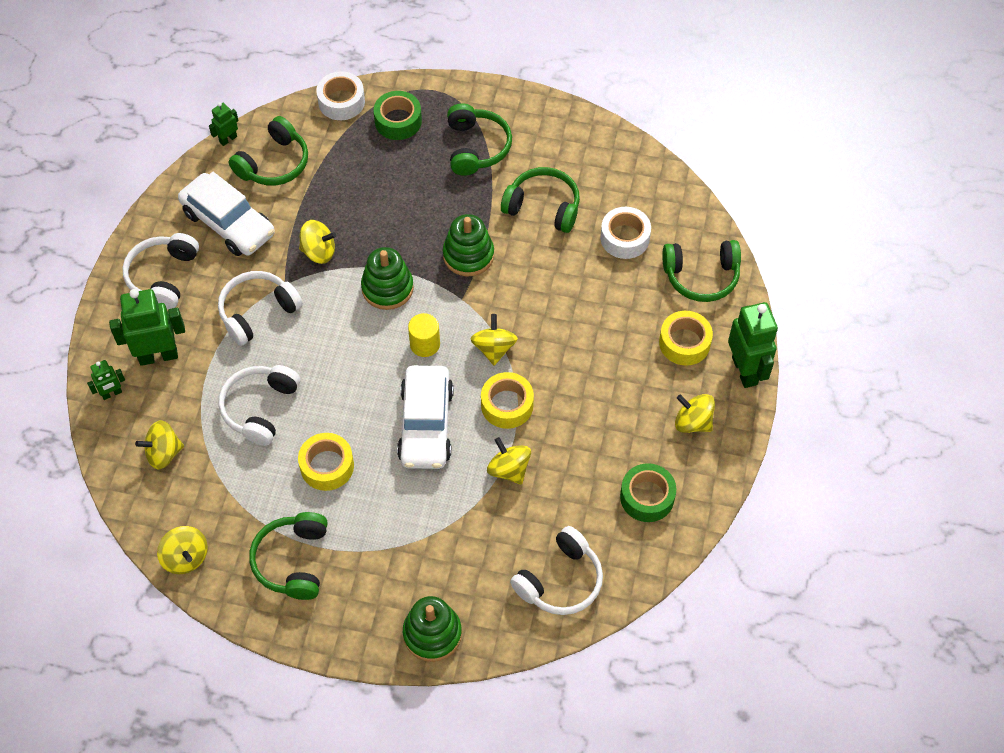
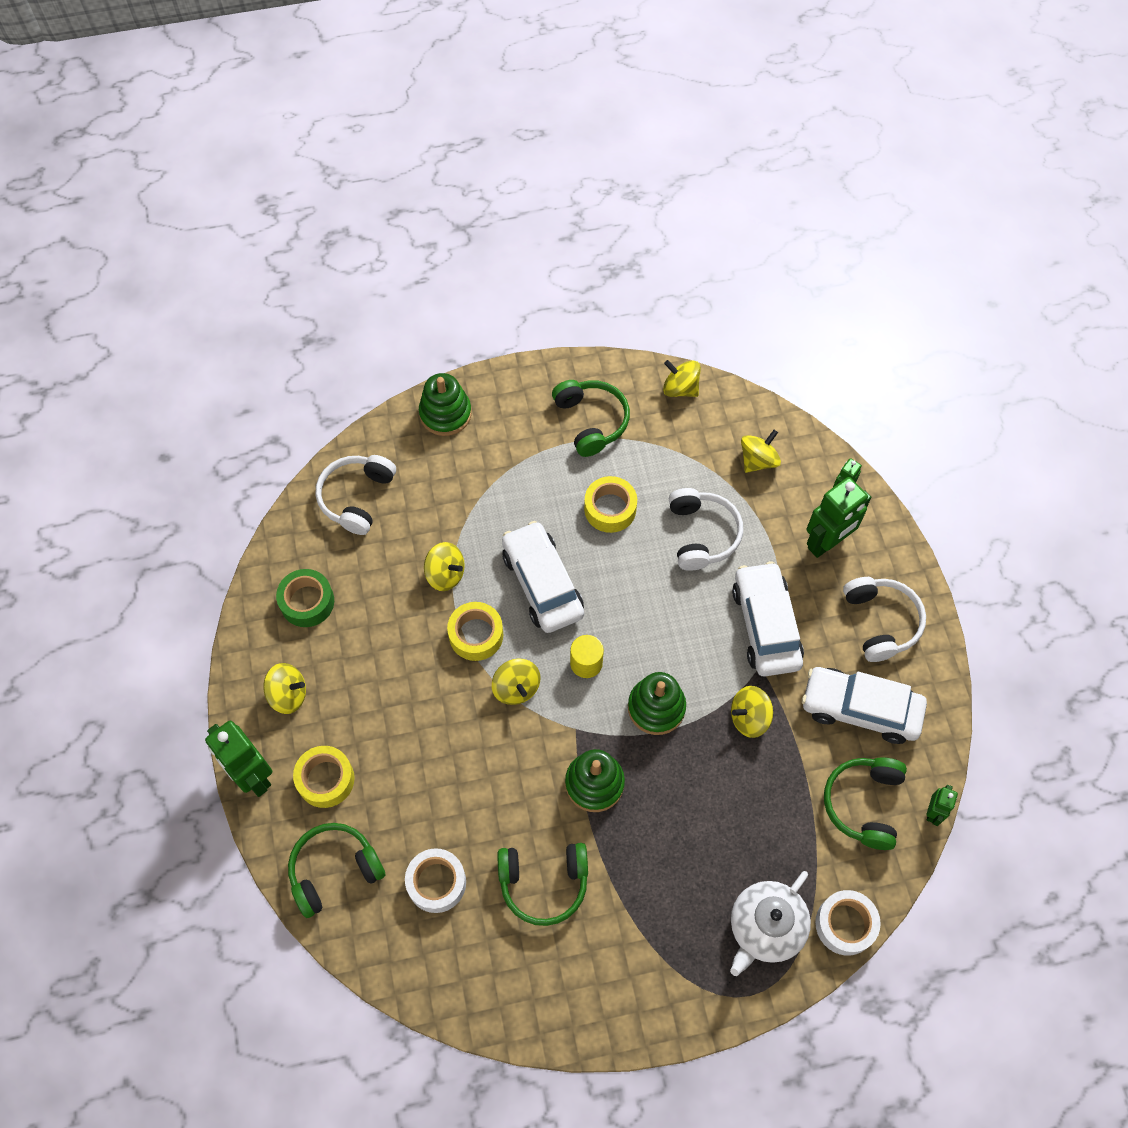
camera: 155 degrees right, 5 degrees up
white headphones [218,271,303,346] -> white car [732,561,804,676]
green tape [373,91,422,140] -> white teapot [730,871,811,976]
green headphones [447,103,512,176] -> none

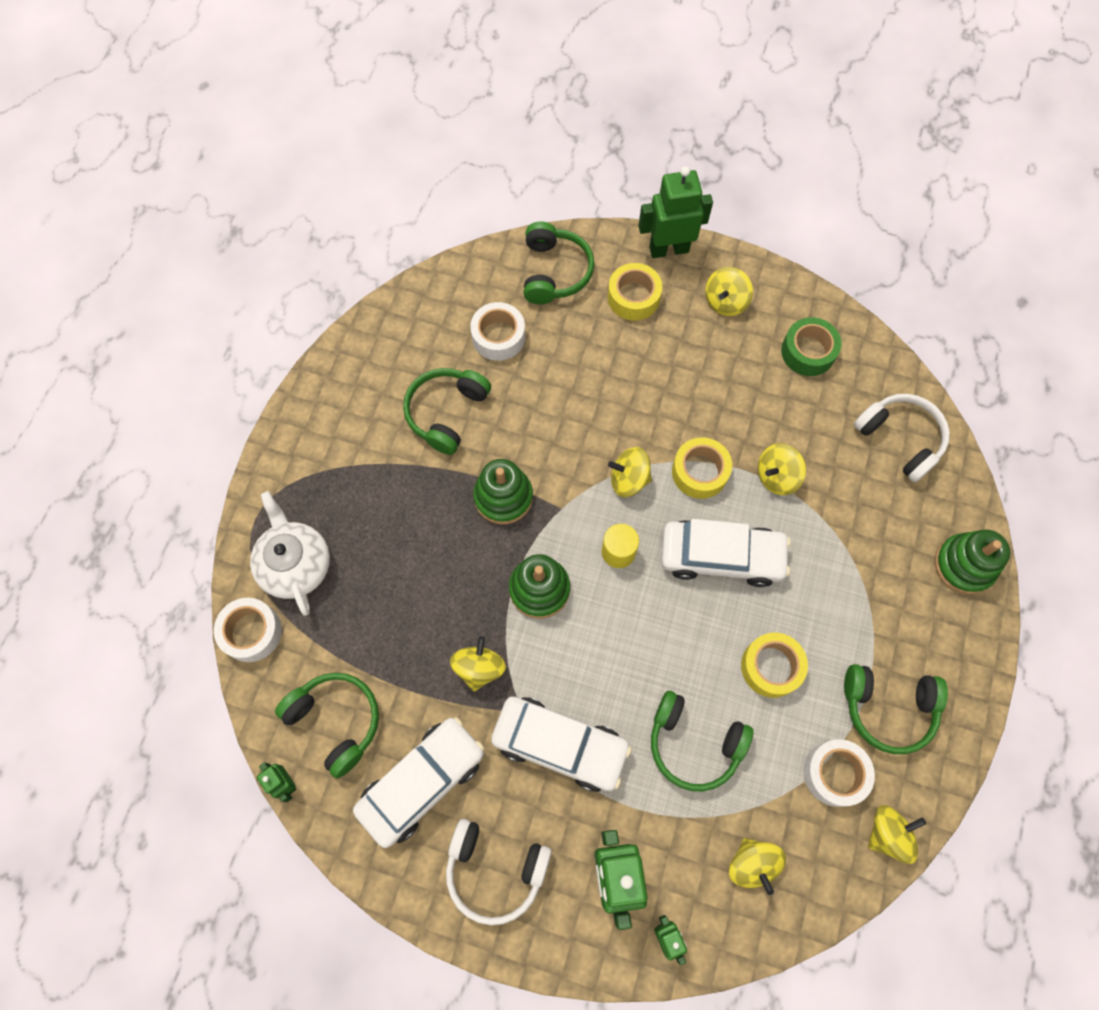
camera: 120 degrees right, 5 degrees up
white headphones [669,488,743,571] -> green headphones [651,691,754,791]
none -> white tape [803,739,875,807]

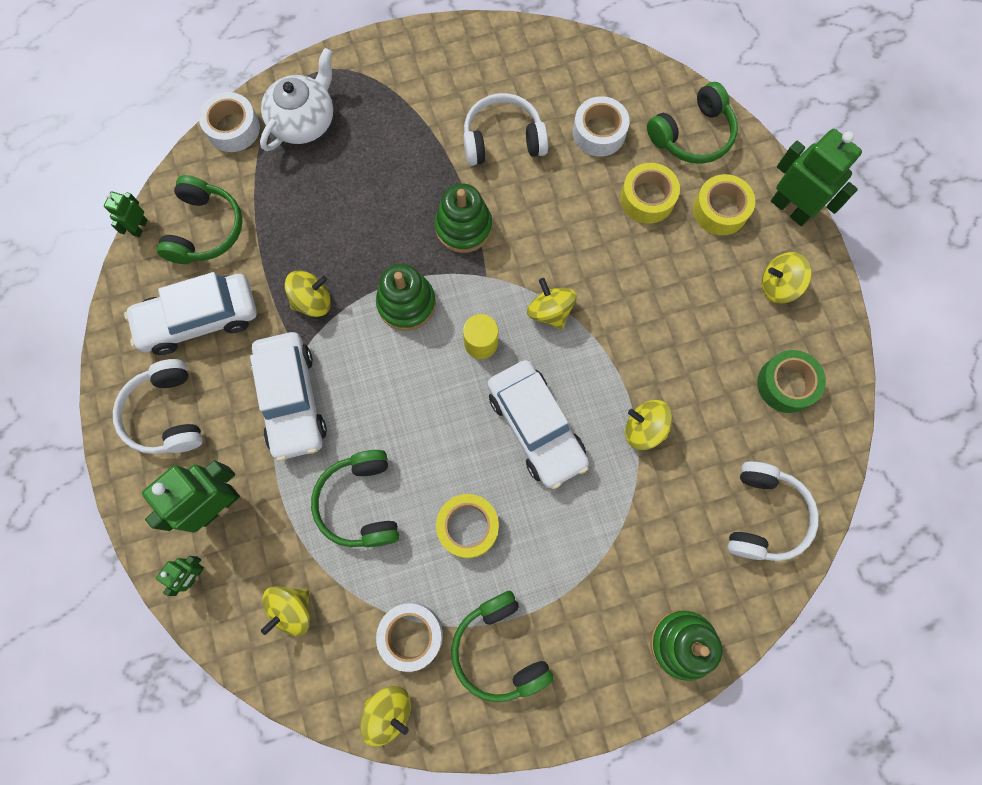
camera: 55 degrees right, 5 degrees up
white car [353,717,484,848] -> white car turned 150 degrees clockwise [124,272,257,355]
green headphones [403,368,491,455] -> white headphones [463,93,548,166]
yellow tape [672,437,732,499] -> yellow tape moved to [620,163,680,224]

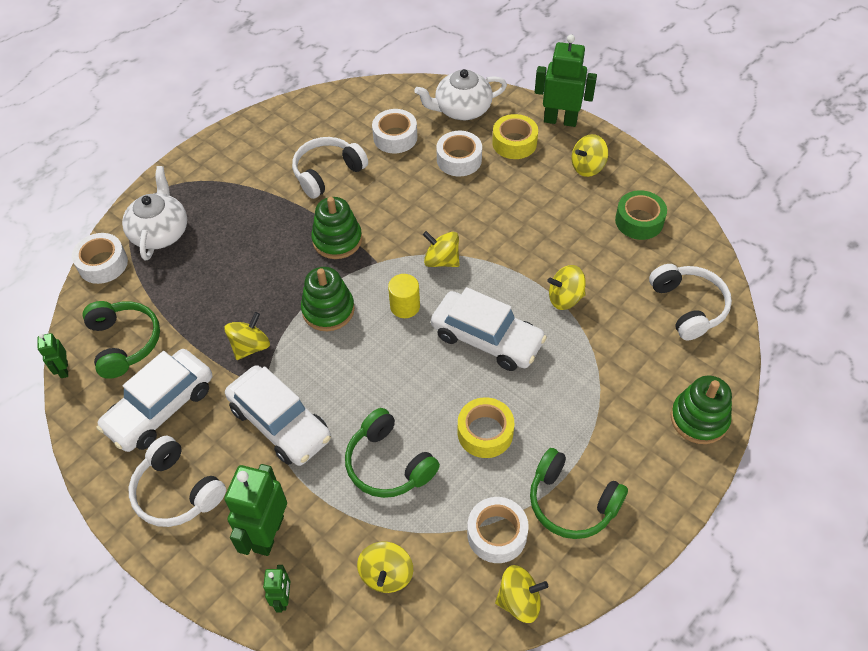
camera: 30 degrees left, 20 degrees down
yellow tape [620,163,680,224] -> white tape [437,131,482,176]
green headphones [647,82,738,164] -> white teapot [414,69,507,120]

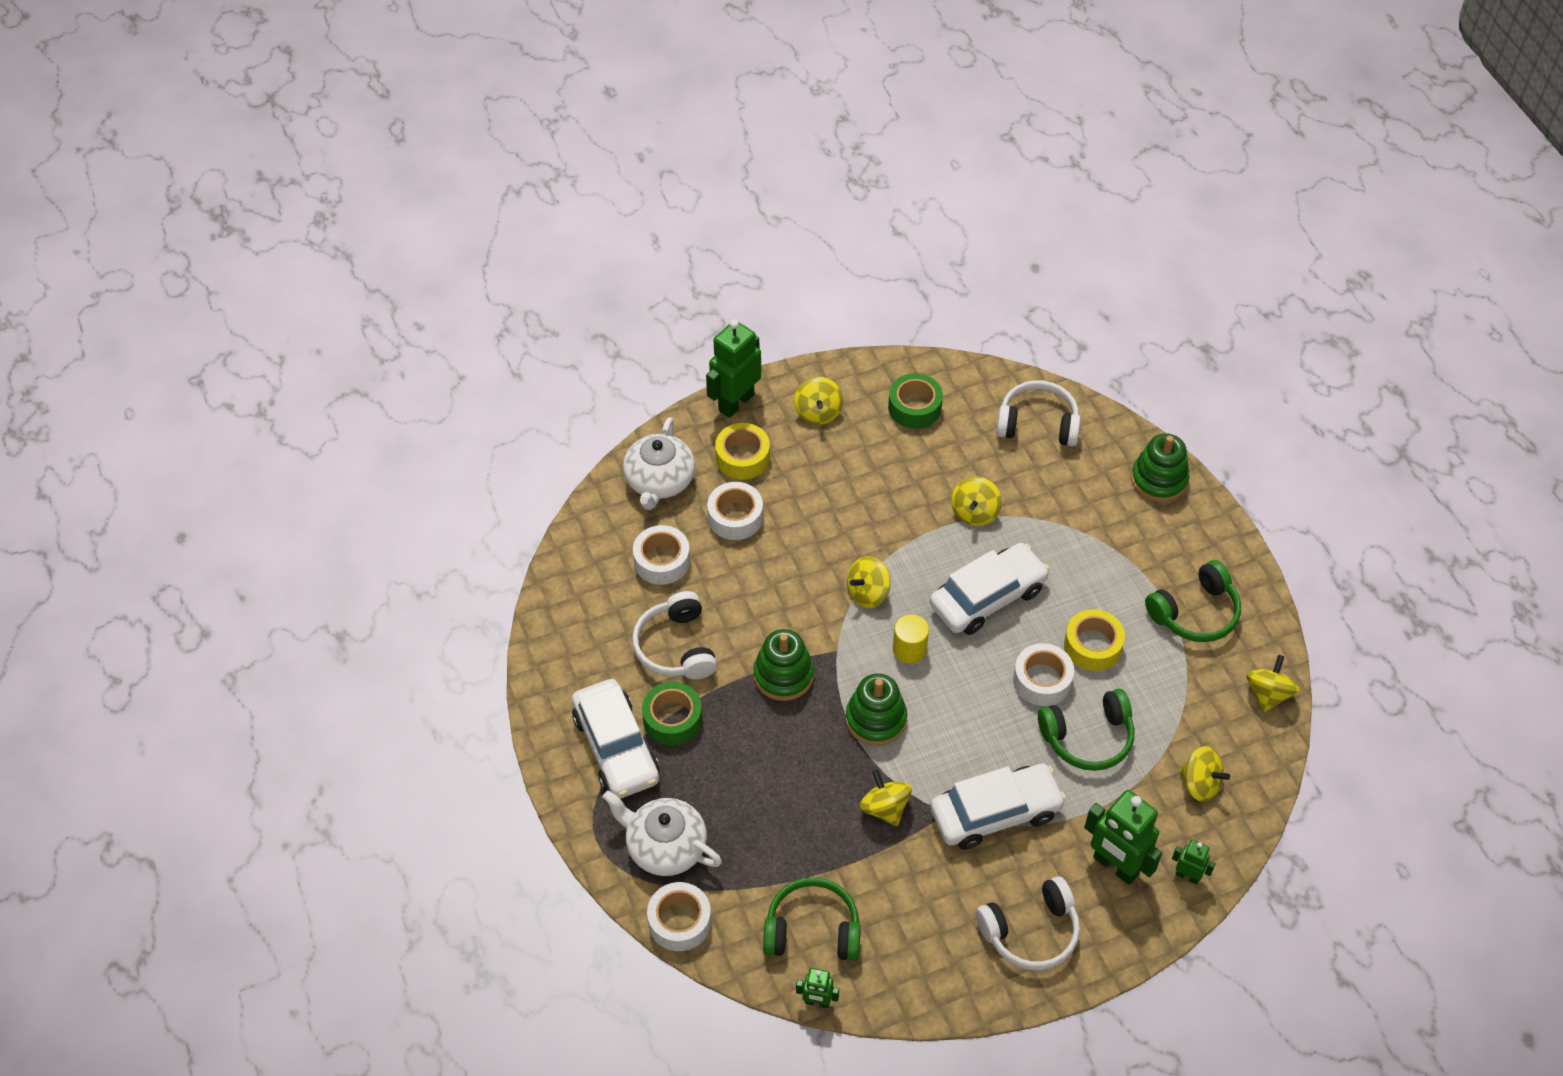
camera: 65 degrees left, 0 degrees up
white car [96,349,212,452] -> white car moved to [572,679,660,798]
white tape [467,497,529,563] -> white tape moved to [1013,643,1074,706]
none -> green tape [642,682,702,745]

